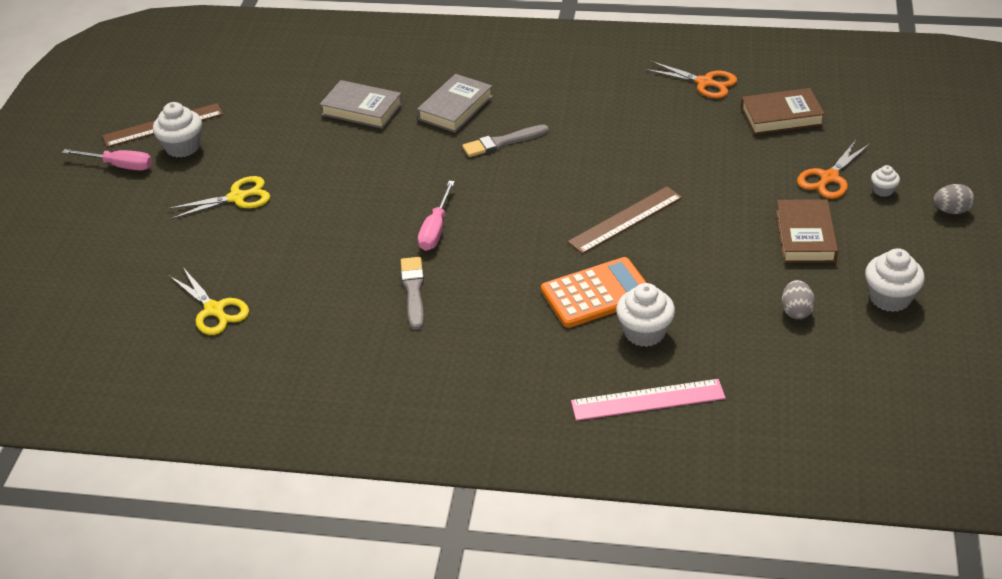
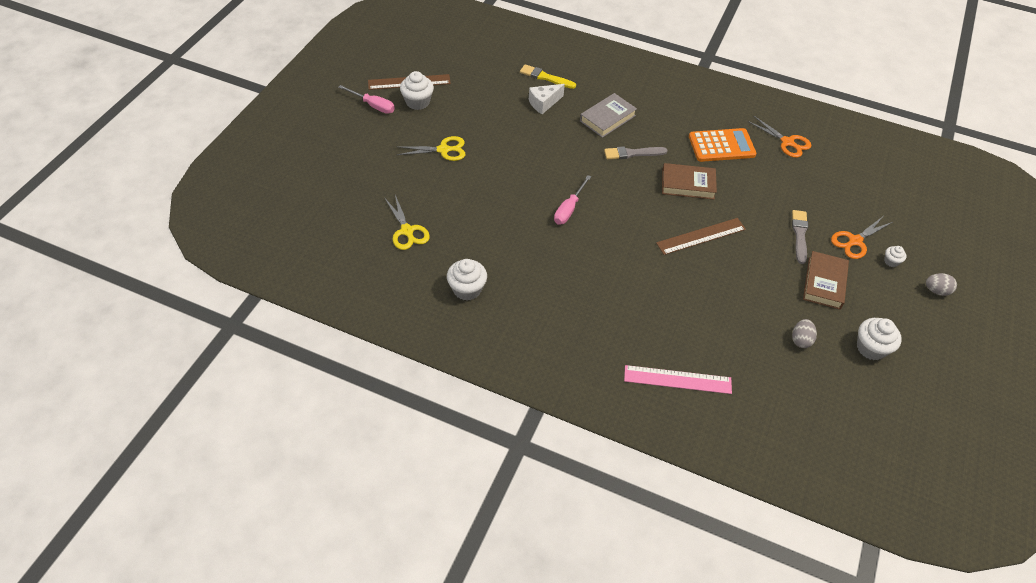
camera: 10 degrees right, 10 degrees up
grey book [320,80,402,129] -> white cheese [529,84,565,114]
grey brush [401,257,424,330] -> grey brush moved to [792,210,808,264]
orange calculator [541,257,647,328] -> orange calculator moved to [689,128,757,162]
white cupcake [616,283,675,347] -> white cupcake moved to [447,259,487,301]
brown book [741,88,825,135] -> brown book moved to [662,163,717,200]
none -> yellow brush [520,64,576,89]

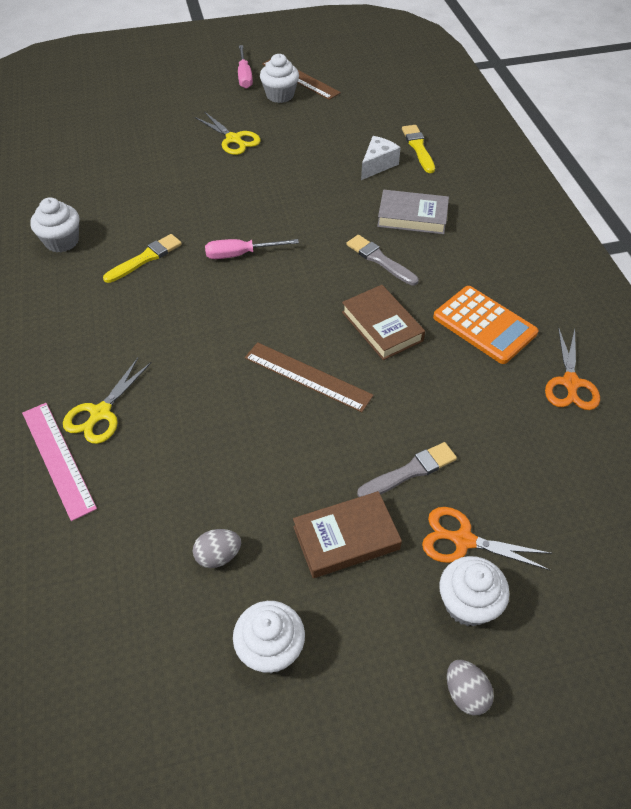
camera: 55 degrees right, 0 degrees up
yellow scissors [385,195,430,250] -> yellow scissors moved to [63,358,151,444]
white cheese [529,84,565,114] -> white cheese turned 105 degrees clockwise [361,136,401,180]
white cupcake [884,246,906,267] -> white cupcake [439,556,510,626], size x1.87
none -> yellow brush [103,234,182,283]

